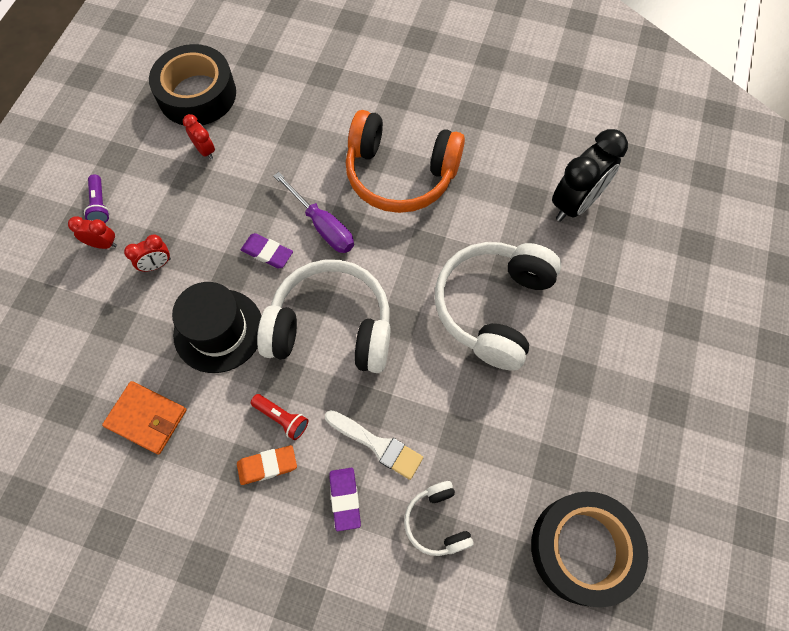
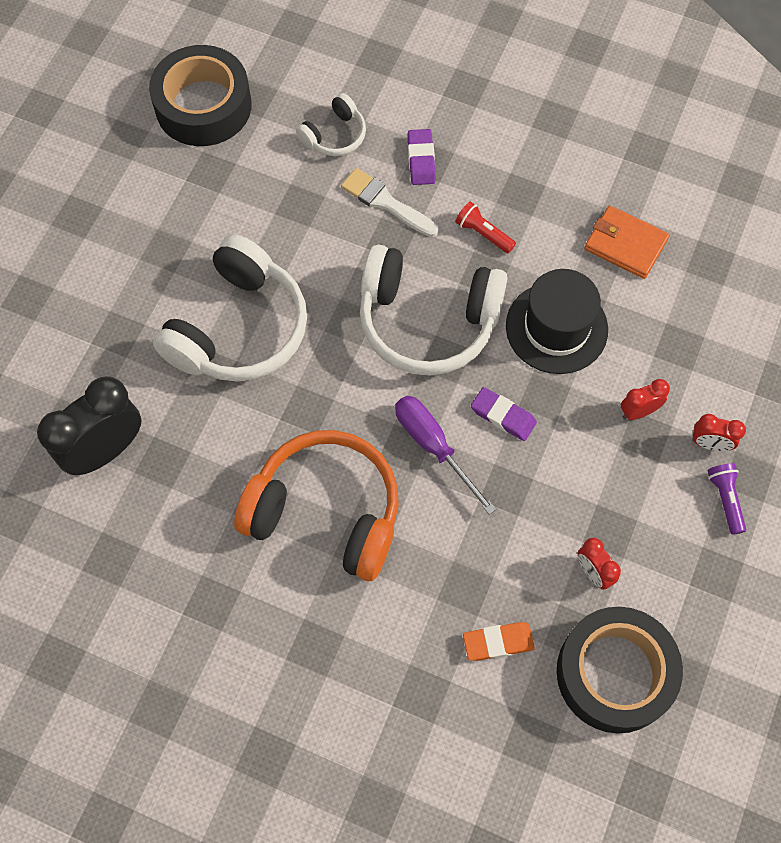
camera: 175 degrees left, 0 degrees up
orange eraser [237,445,297,485] -> orange eraser moved to [463,622,535,661]
white headphones [404,481,474,556] -> white headphones turned 60 degrees clockwise [296,93,366,156]

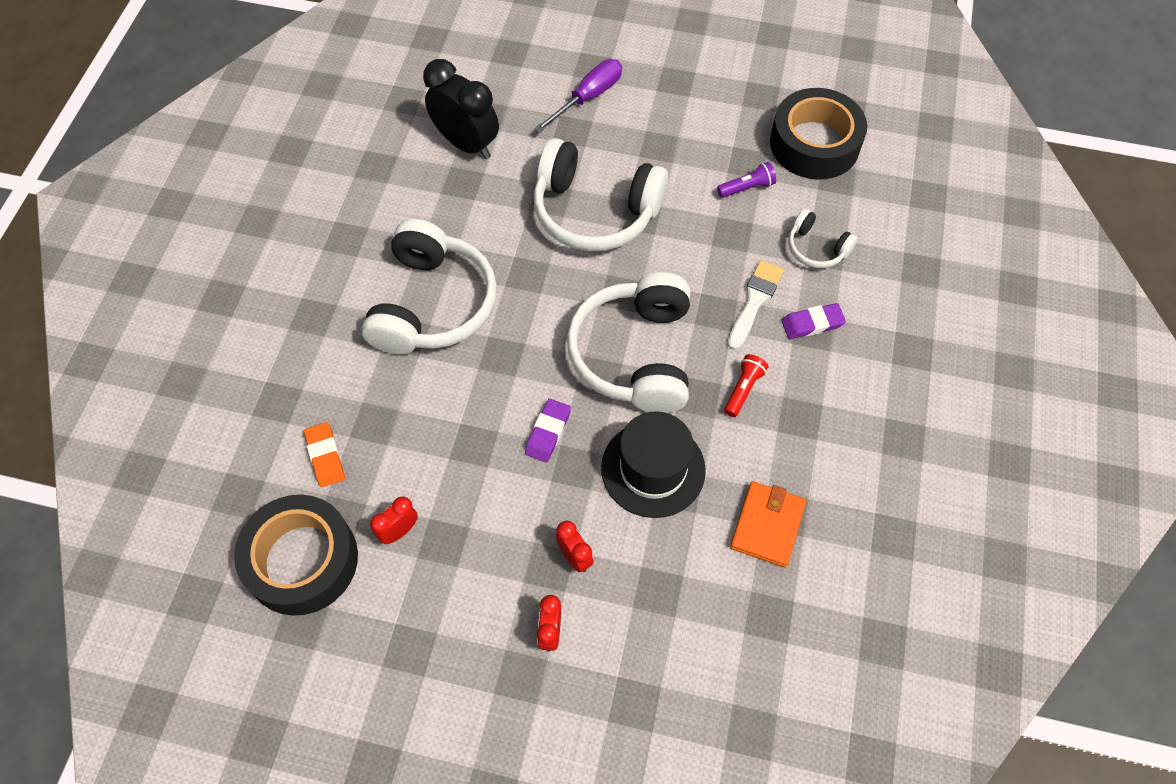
camera: 80 degrees right, 5 degrees down
orange headphones [234,430,399,581] -> white headphones [361,219,497,355]
purple screwdriver [395,396,496,515] -> purple screwdriver moved to [534,59,622,133]
purple flashlight [707,463,746,535] -> purple flashlight moved to [717,162,776,198]

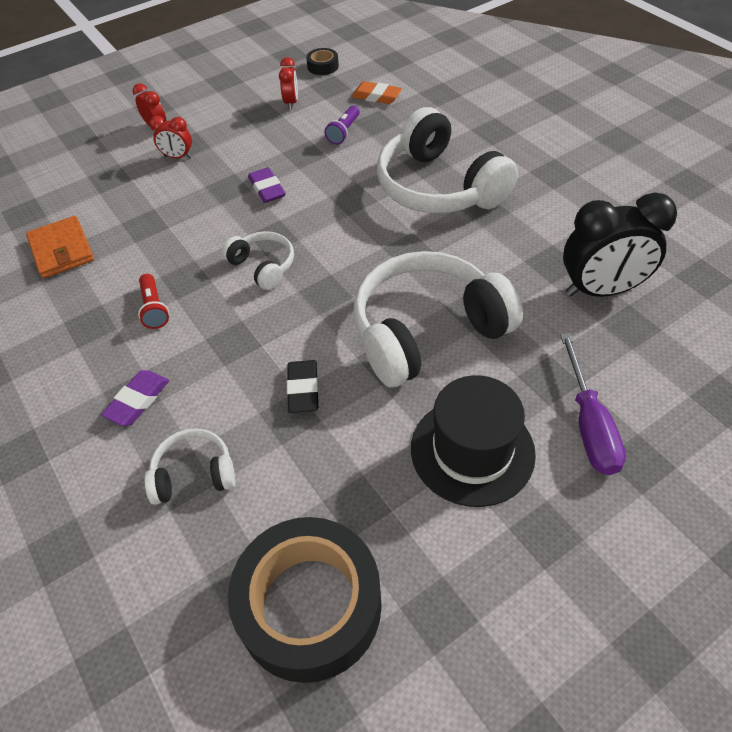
camera: 135 degrees right, 10 degrees down
black tape [234,495,358,616] -> black tape [306,48,339,75], size x0.41
white headphones [567,272,690,413] -> white headphones [222,231,294,290], size x0.49
black hat [601,411,706,518] -> black hat moved to [411,375,536,507]
purple flashlight [717,162,776,198] -> purple flashlight moved to [324,106,360,145]
white brush [728,260,784,350] -> none
none -> black eraser [287,360,319,413]

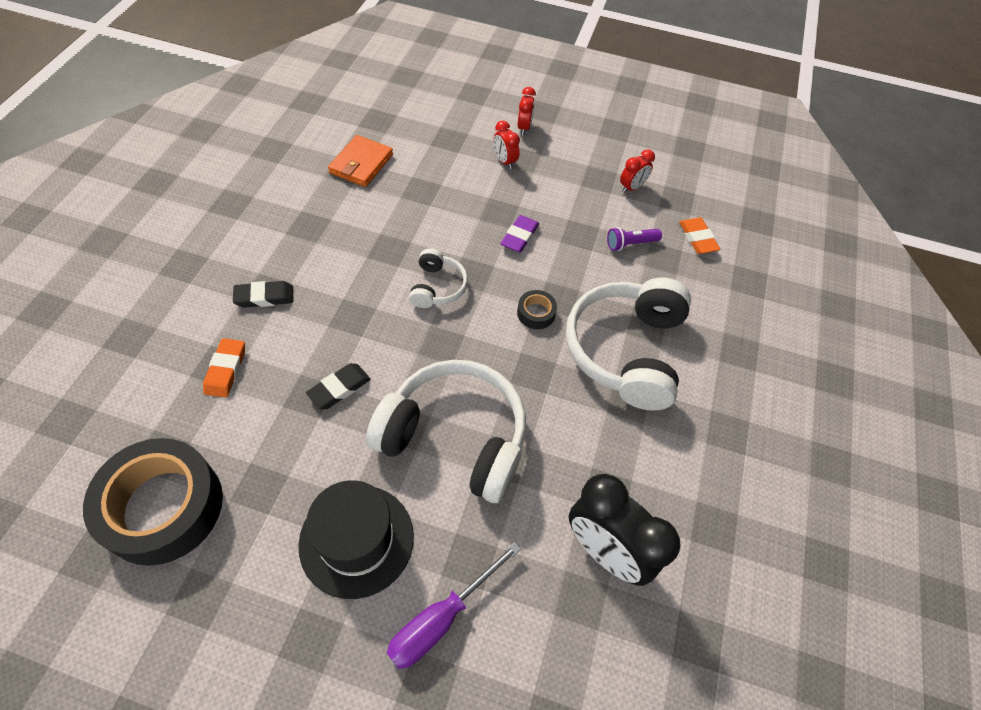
camera: 45 degrees right, 5 degrees up
purple eraser [101,370,169,426] -> black eraser [233,281,293,308]
red flashlight [138,274,169,329] -> none
white headphones [144,428,235,505] -> orange eraser [203,338,245,398]
black tape [306,48,339,75] -> black tape moved to [517,290,557,329]

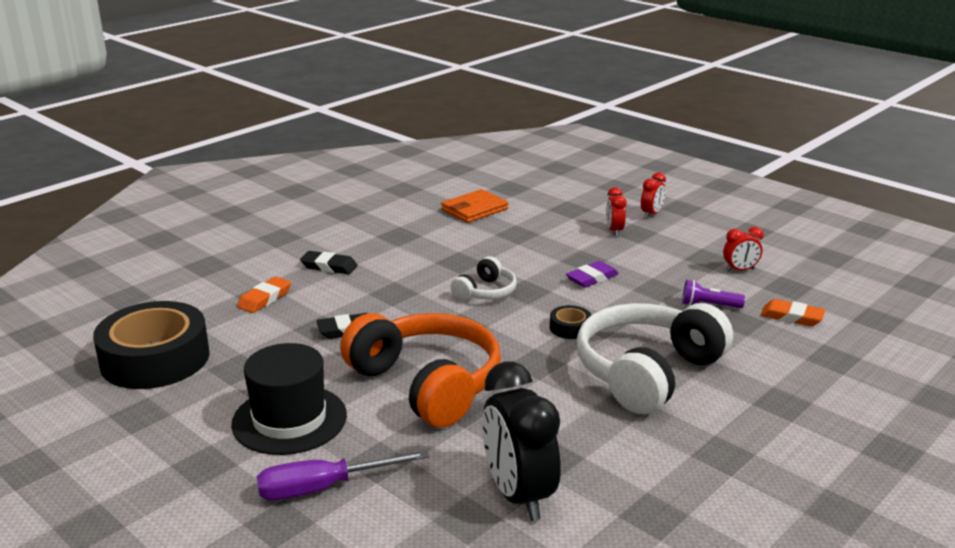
camera: 30 degrees right, 30 degrees down
white headphones [366,360,526,503] -> orange headphones [340,313,501,428]
orange eraser [679,217,720,254] -> orange eraser turned 75 degrees counterclockwise [761,299,825,326]

